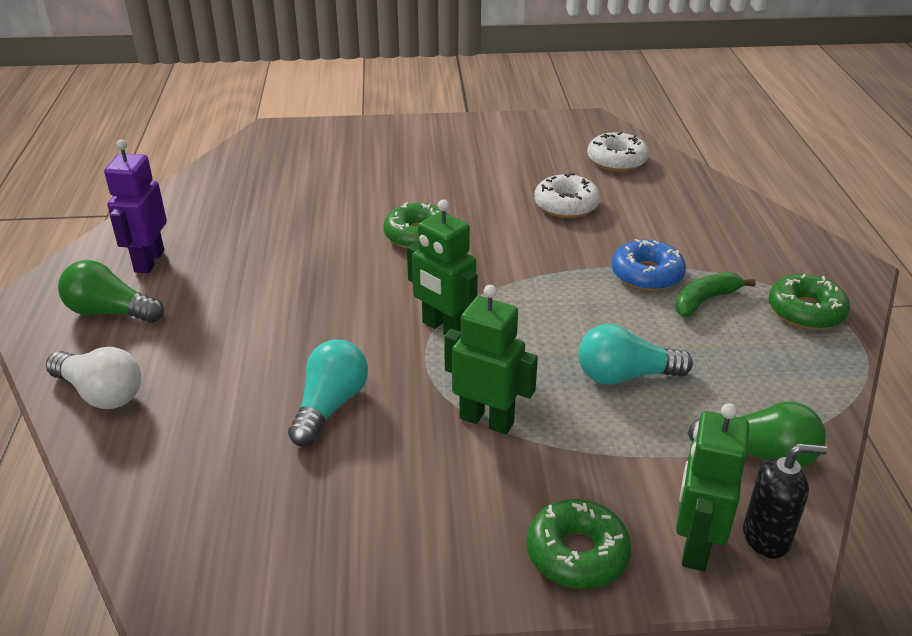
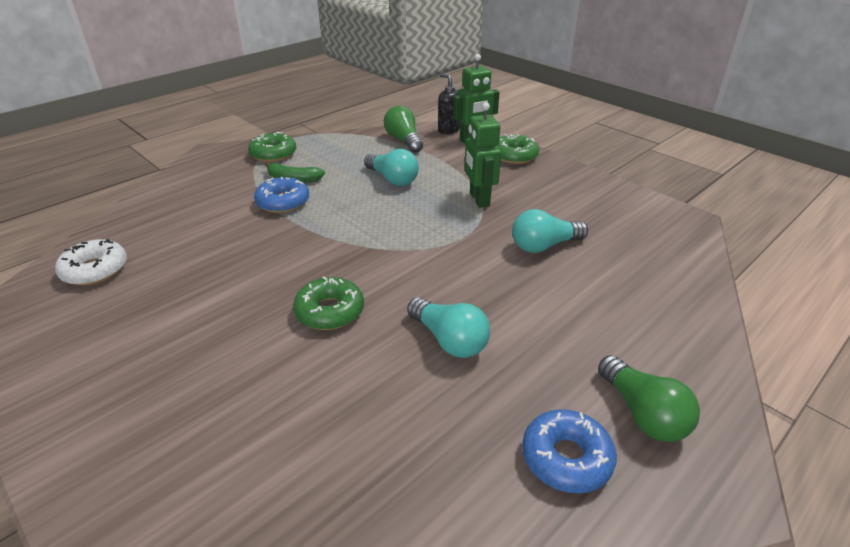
camera: 130 degrees left, 0 degrees up
white light bulb [46,347,141,409] -> none
purple robot [104,139,167,273] -> blue donut [522,409,617,494]
green robot [407,199,478,335] -> none
white donut [534,173,600,218] -> none
none -> turquoise light bulb [407,297,490,358]

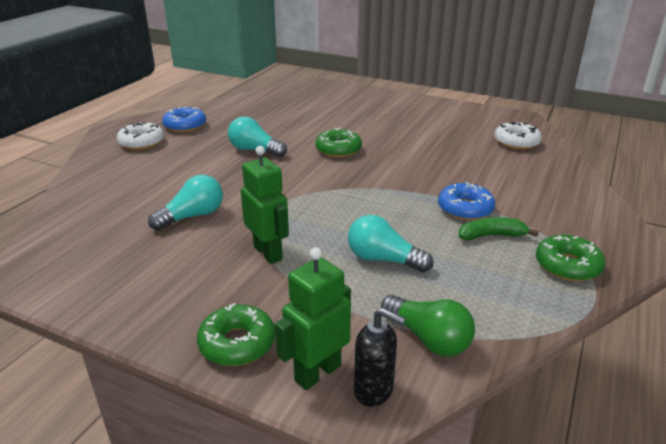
camera: 160 degrees right, 5 degrees down
green light bulb [598,355,700,442] -> white donut [117,122,164,150]

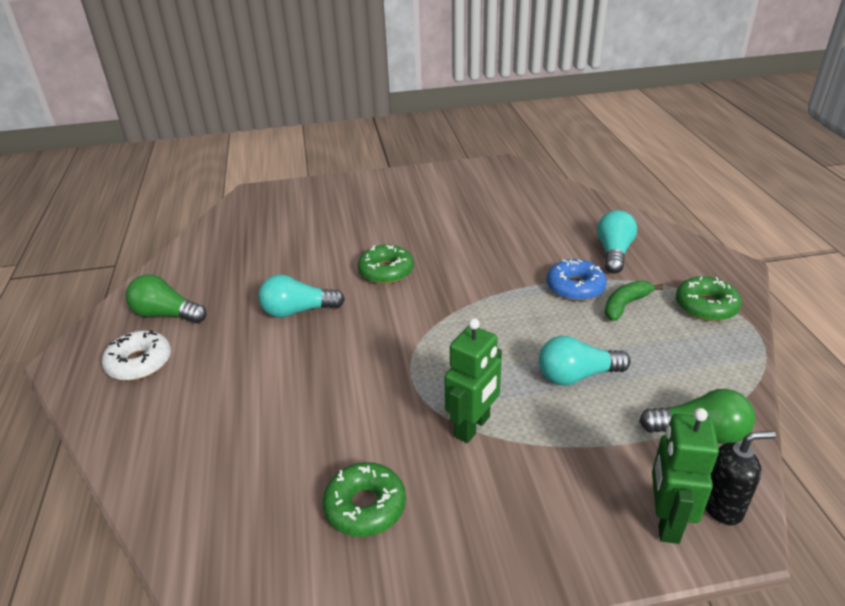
camera: 35 degrees left, 5 degrees up
turquoise light bulb [148,175,223,231] -> turquoise light bulb moved to [597,210,637,273]
blue donut [162,107,206,132] -> green light bulb [126,275,207,323]
green donut [197,303,275,366] -> green donut moved to [323,462,406,537]
green robot [241,146,289,264] -> green robot turned 105 degrees clockwise [444,318,502,443]
white donut [494,122,542,150] -> none

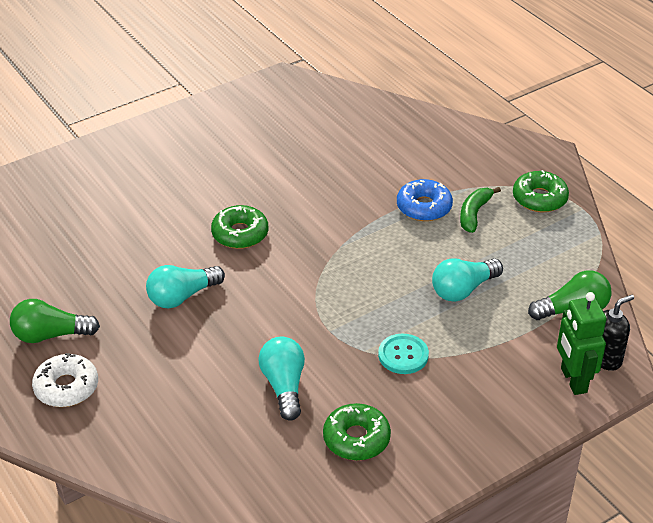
camera: 25 degrees left, 5 degrees up
green robot [444,318,502,443] -> turquoise button [378,334,429,374]
turquoise light bulb [597,210,637,273] -> turquoise light bulb moved to [258,337,305,421]

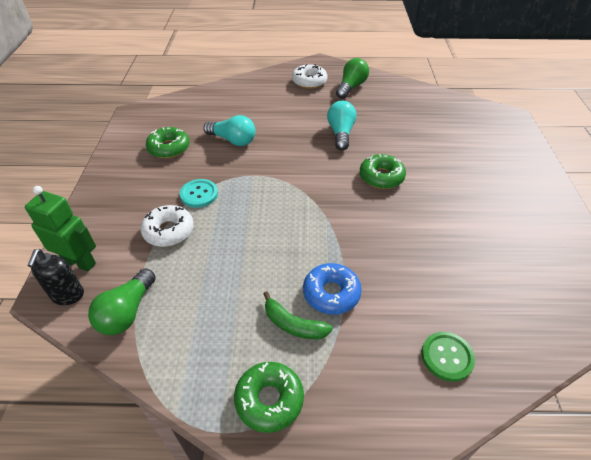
camera: 125 degrees right, 5 degrees up
turquoise light bulb [432,258,503,302] -> none
green banana [460,187,501,233] -> green banana turned 150 degrees clockwise [263,291,333,339]
none -> white donut [140,205,194,247]
none -> green button [422,332,475,382]

